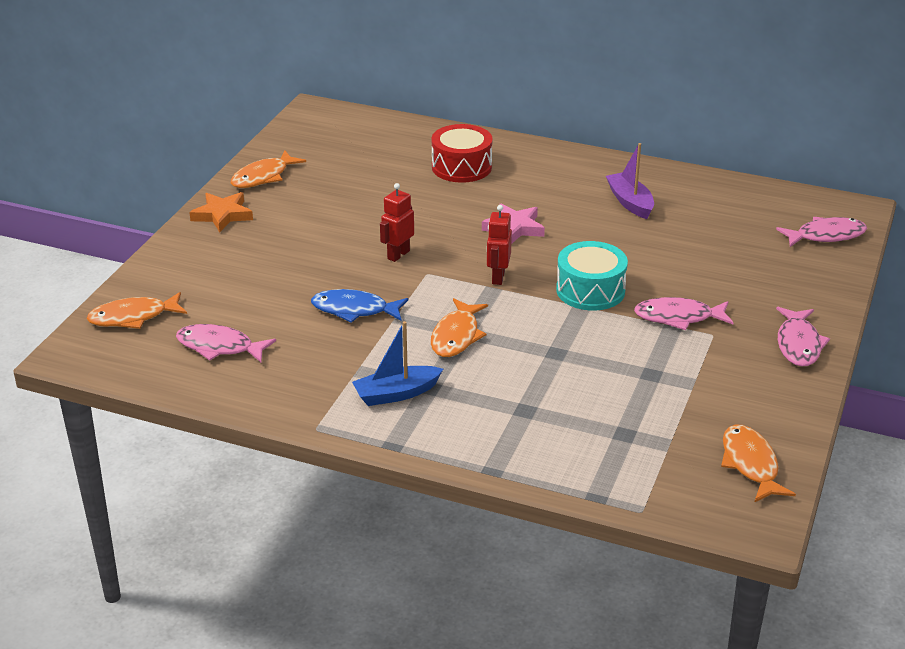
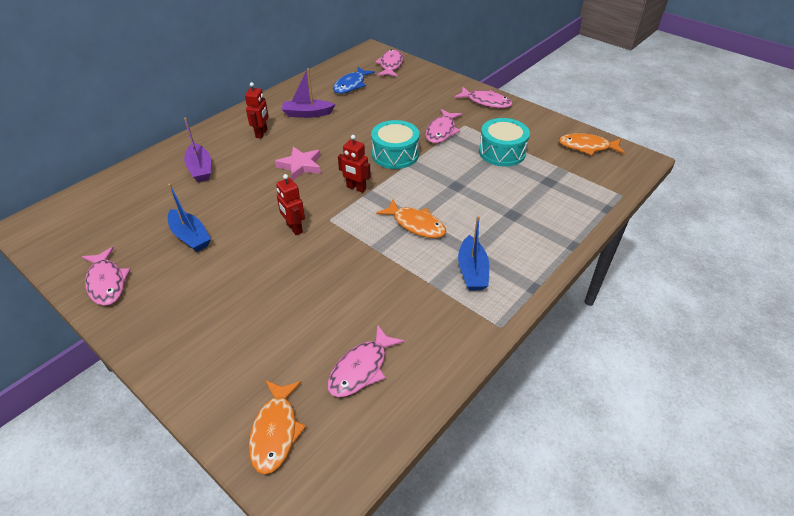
camera: 70 degrees left, 10 degrees up
orange star [189,192,253,232] -> none
orange fish [231,150,306,188] -> pink fish [82,247,130,306]
blue fish [311,289,408,323] -> blue fish moved to [333,67,375,94]
red drum [431,124,493,183] -> purple boat [184,118,211,182]
none -> blue boat [168,184,211,252]
none -> red robot [245,82,269,139]
none -> turquoise drum [479,118,530,166]

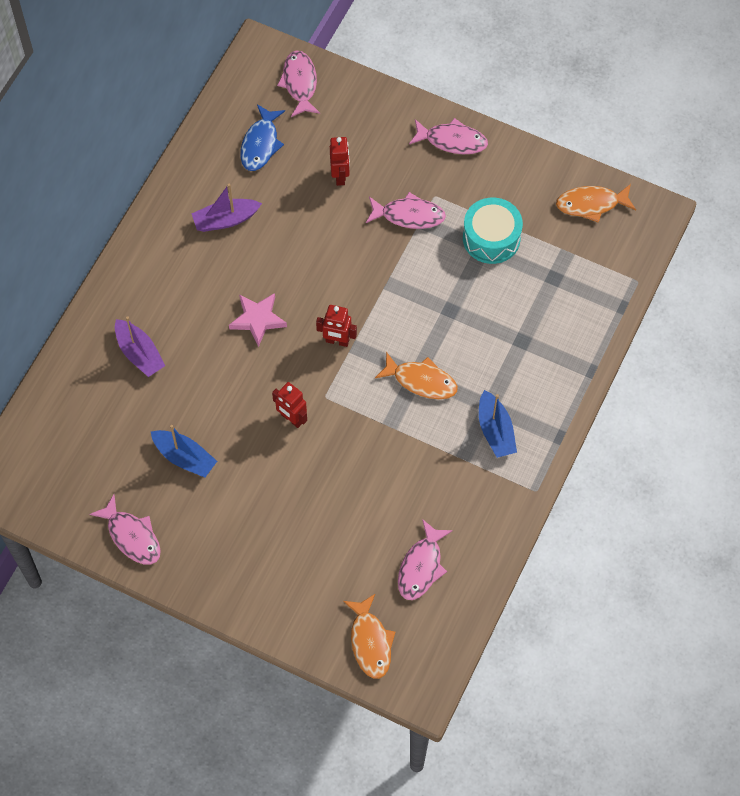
camera: 15 degrees left, 20 degrees up
red robot [245,82,269,139] -> red robot moved to [330,137,350,186]
turquoise drum [371,120,419,169] -> none
pink fish [425,109,462,143] -> pink fish turned 90 degrees counterclockwise [366,192,446,229]

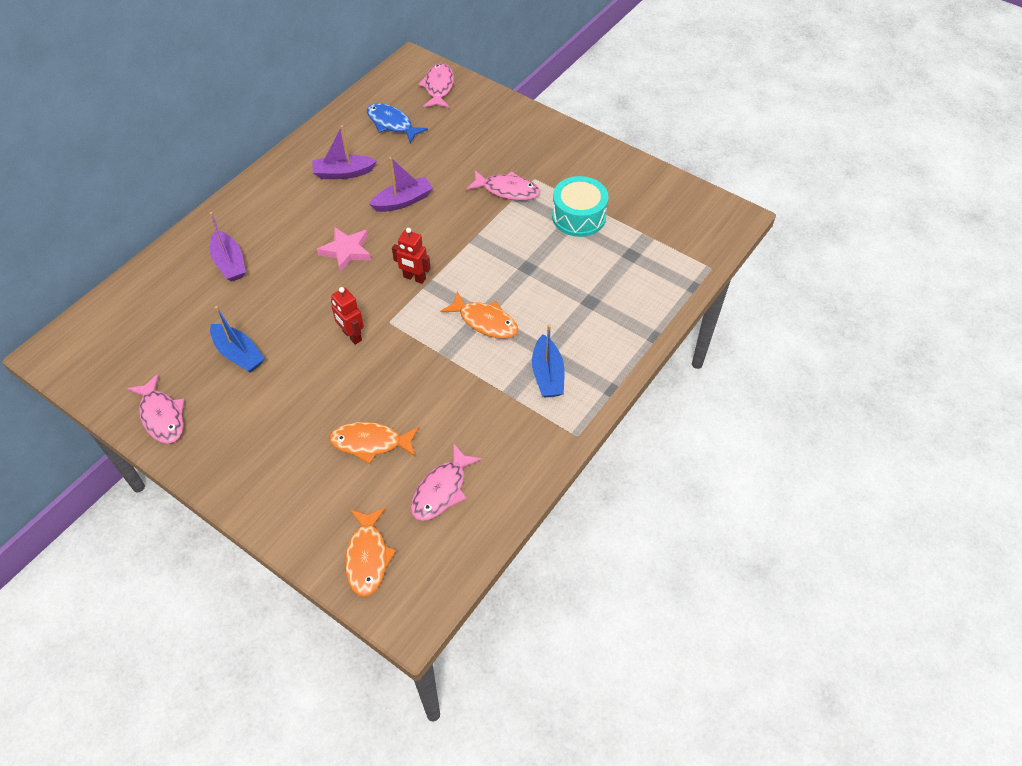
camera: 10 degrees right, 10 degrees down
blue fish [240,104,285,171] -> blue fish turned 105 degrees clockwise [367,103,428,143]
red robot [330,137,350,186] -> none
pink fish [409,118,488,154] -> none
orange fish [556,184,636,223] -> orange fish moved to [329,422,419,464]
none -> purple boat [369,157,433,212]

